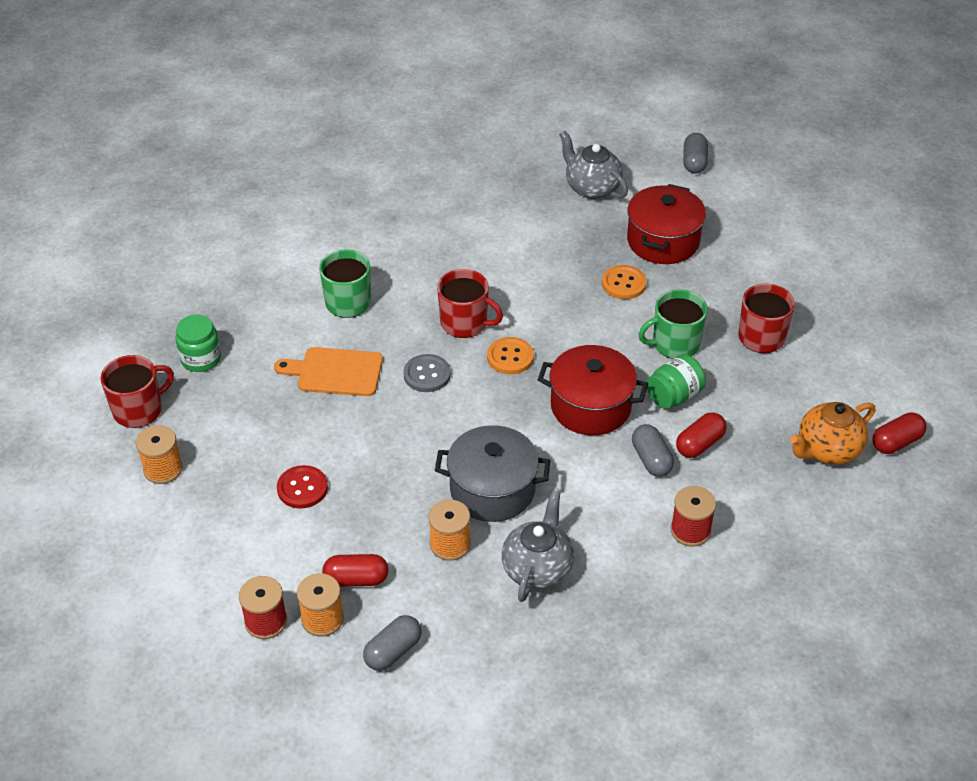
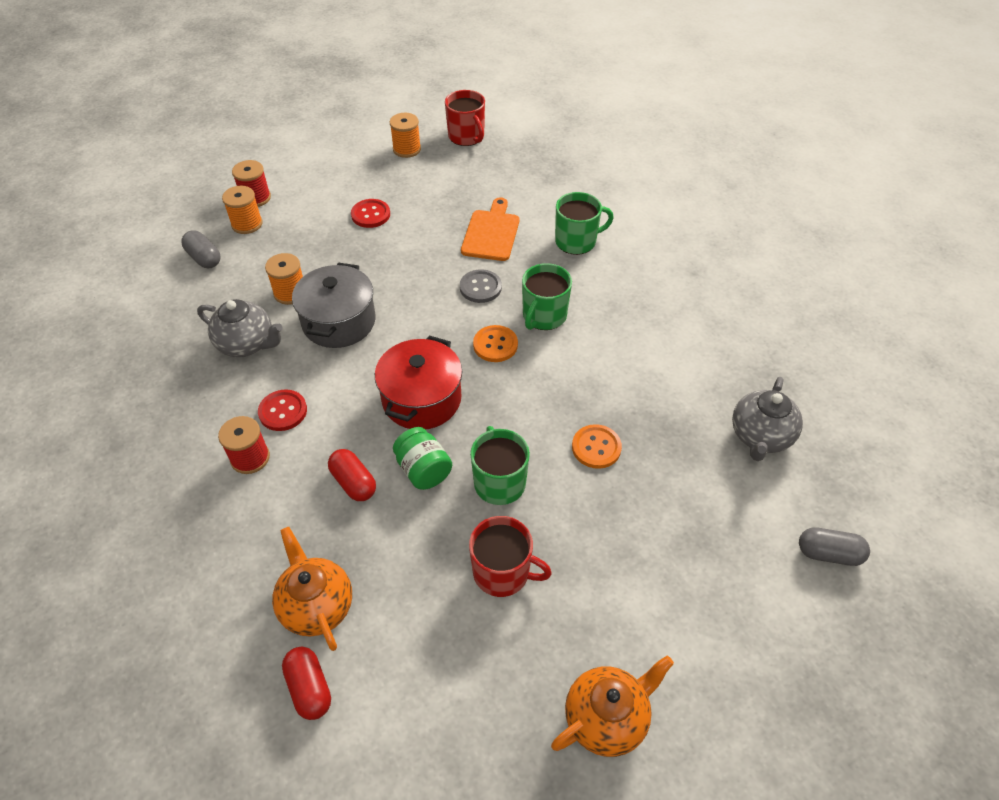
camera: 95 degrees right, 5 degrees up
green jar [176,315,221,372] -> none
red capsule [322,554,388,587] -> none
red mug [437,269,503,338] -> green mug [522,263,572,330]
grey teapot [559,131,628,199] -> grey teapot turned 150 degrees clockwise [732,377,803,461]
red pot [627,184,706,264] -> none
grey capsule [632,424,674,477] -> none
none -> red button [258,389,307,431]
none -> orange teapot [551,656,674,757]

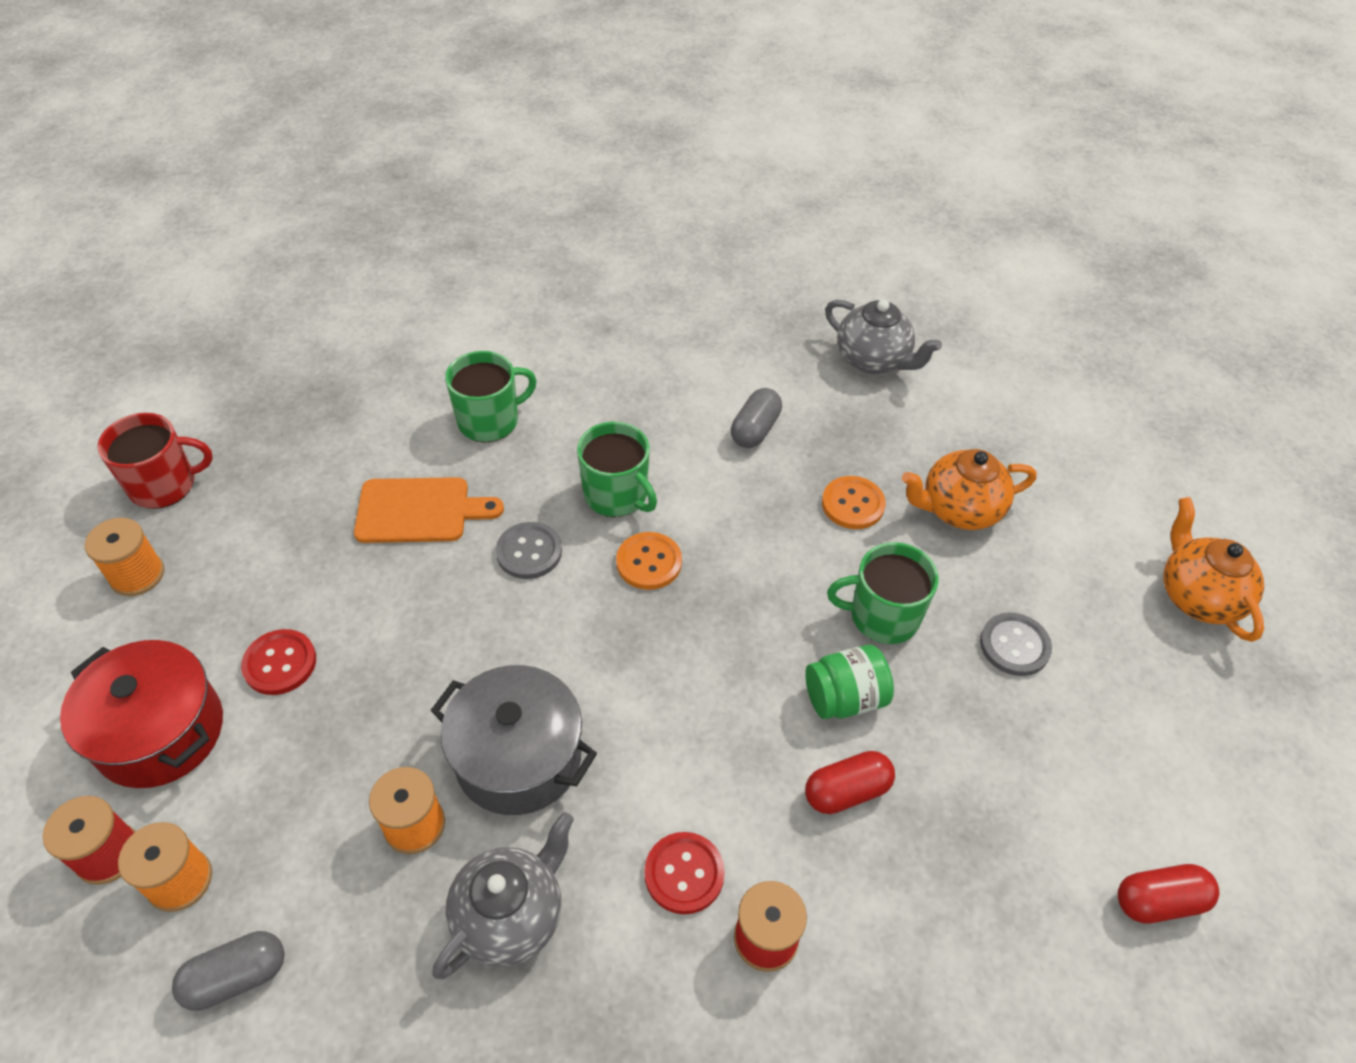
camera: 75 degrees left, 0 degrees up
orange teapot [272,527,352,651] -> orange teapot moved to [902,449,1037,530]
red pot [375,335,462,430] -> red pot moved to [60,640,223,788]
orange cutting board [461,197,519,261] -> orange cutting board turned 150 degrees clockwise [354,477,504,543]
red mug [469,516,552,597] -> grey button [980,613,1052,676]
green mug [555,192,614,255] -> green mug turned 60 degrees clockwise [445,351,537,442]
grey capsule [799,527,870,566] -> grey capsule moved to [731,388,782,448]

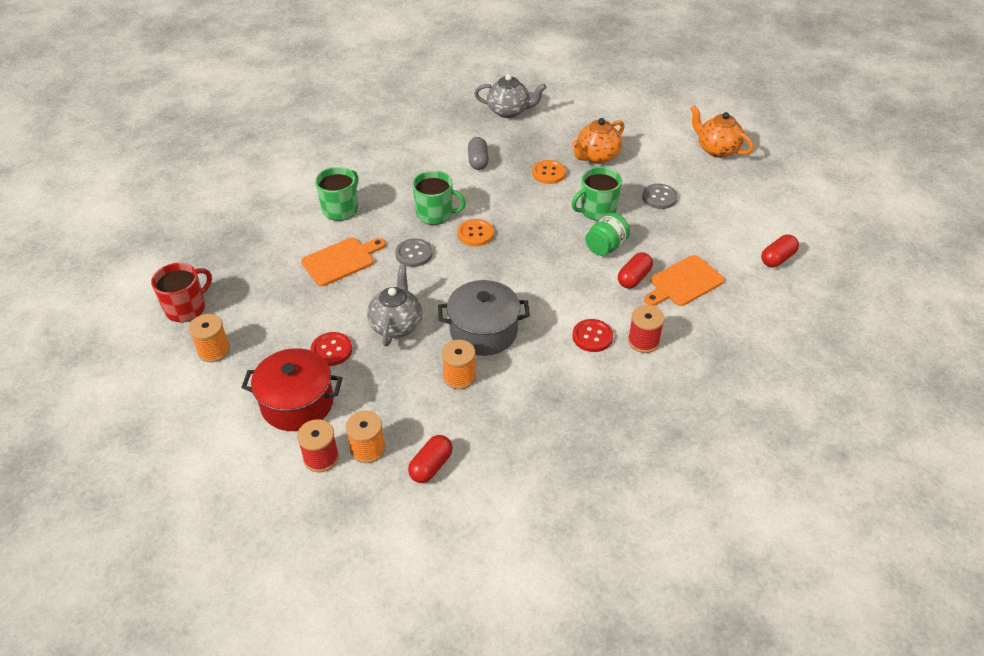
camera: 30 degrees left, 5 degrees down
grey capsule [172,931,285,1011] -> red capsule [408,435,453,483]
grey teapot [432,812,574,979] -> grey teapot moved to [367,264,422,346]
none -> orange cutting board [644,255,725,306]

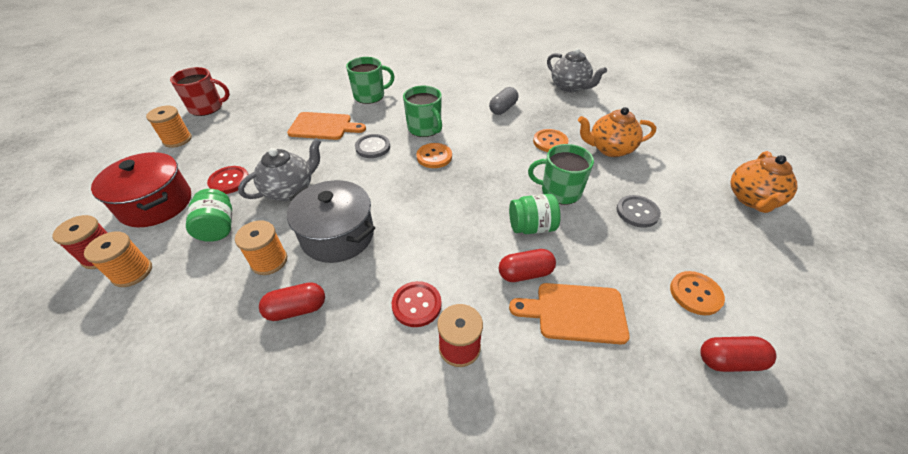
camera: 40 degrees right, 0 degrees up
red capsule [408,435,453,483] -> red capsule moved to [259,282,325,321]
orange teapot [690,105,753,158] -> orange teapot turned 150 degrees counterclockwise [730,151,797,213]
none -> green jar [186,189,232,242]
none -> orange button [670,271,725,315]

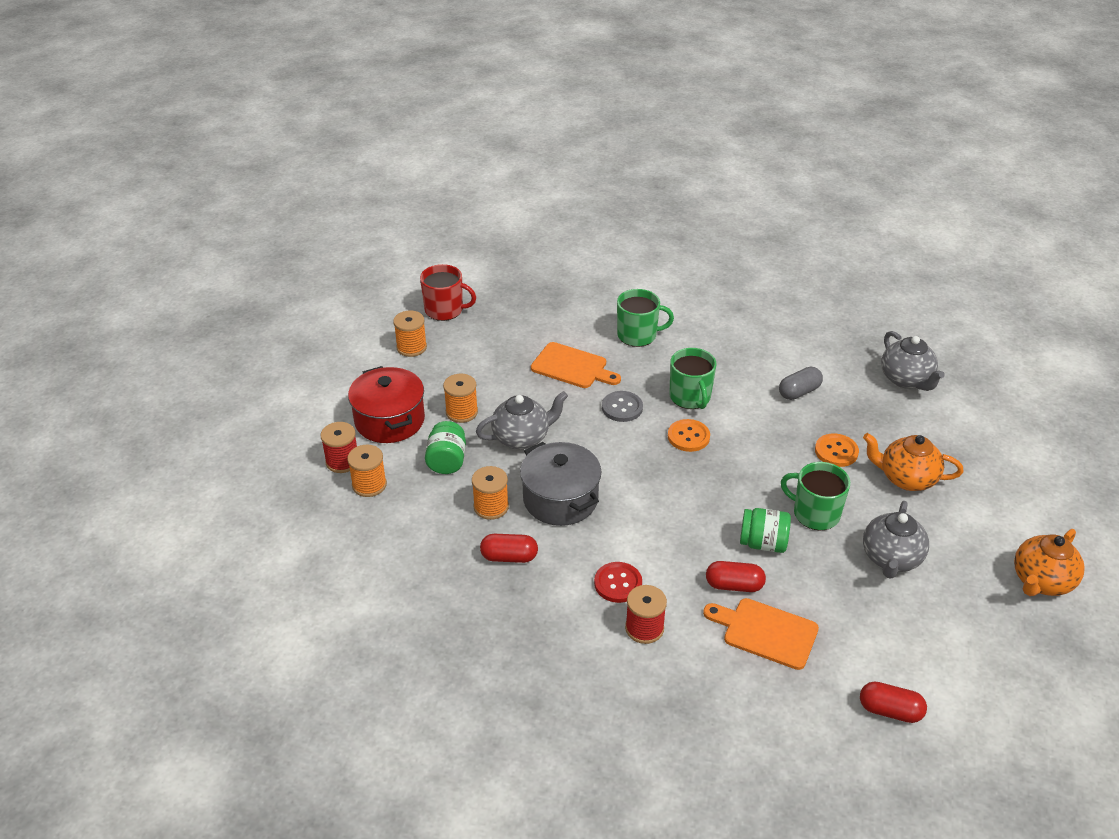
camera: 20 degrees right, 5 degrees down
red button [207,166,249,194] -> orange spool [443,374,478,423]
grey button [616,195,661,228] -> grey teapot [863,501,929,579]
orange button [670,271,725,315] -> none

